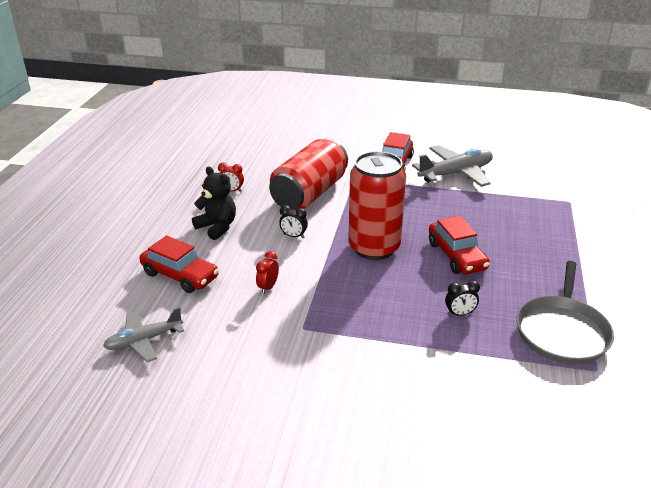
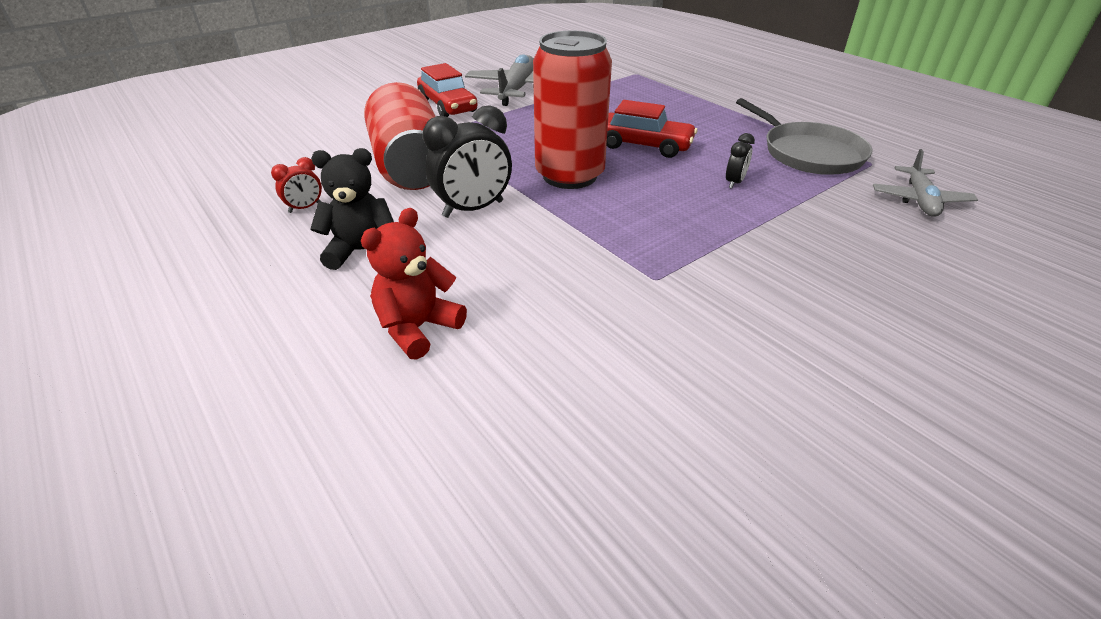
camera: 50 degrees left, 5 degrees up
grey plane [103,307,184,362] -> grey plane moved to [873,149,978,217]
red car [140,236,219,293] -> red teddy bear [361,208,467,360]
red clock [256,251,279,294] -> none
black clock [279,205,308,238] -> black clock [423,105,512,218], size x1.97

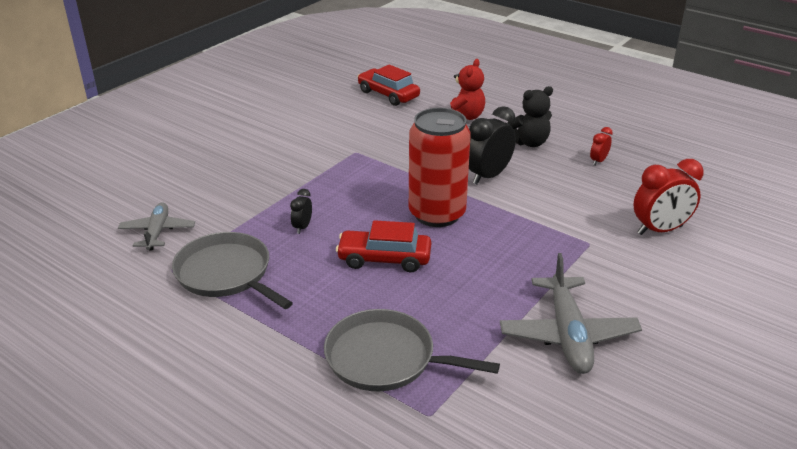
camera: 165 degrees right, 5 degrees down
red can [364,82,436,190] -> none
red car [417,63,477,117] -> red car moved to [357,65,420,106]
none -> grey pan [324,309,500,391]
none -> red clock [633,159,704,235]

